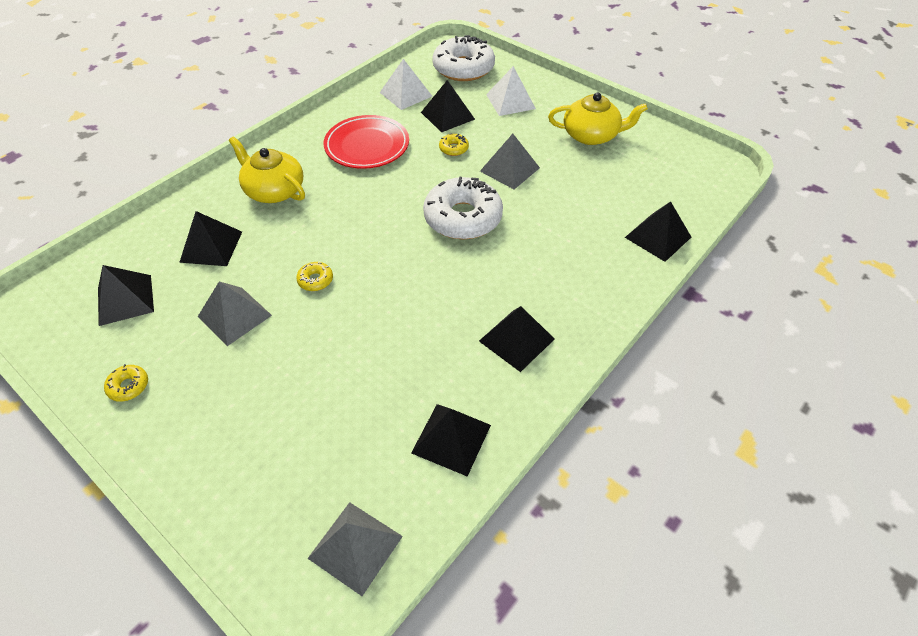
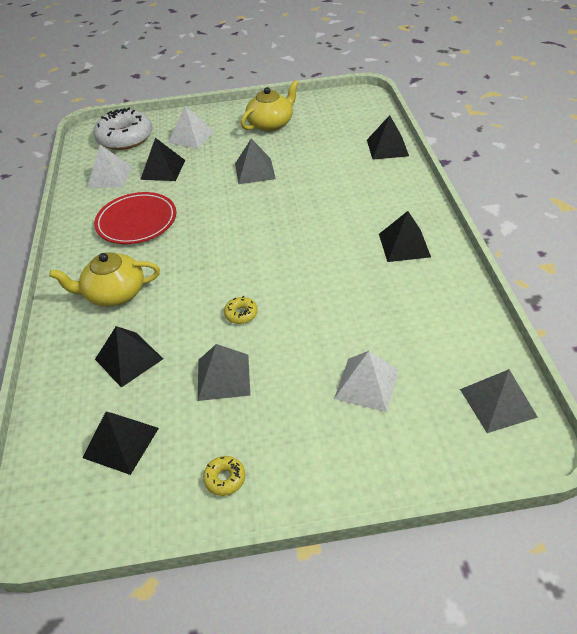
camera: 45 degrees left, 5 degrees down
black pyramid [411,404,491,477] -> none
white donut [423,177,503,239] -> none
yellow donut [439,133,469,156] -> none
none -> white pyramid [334,351,399,412]

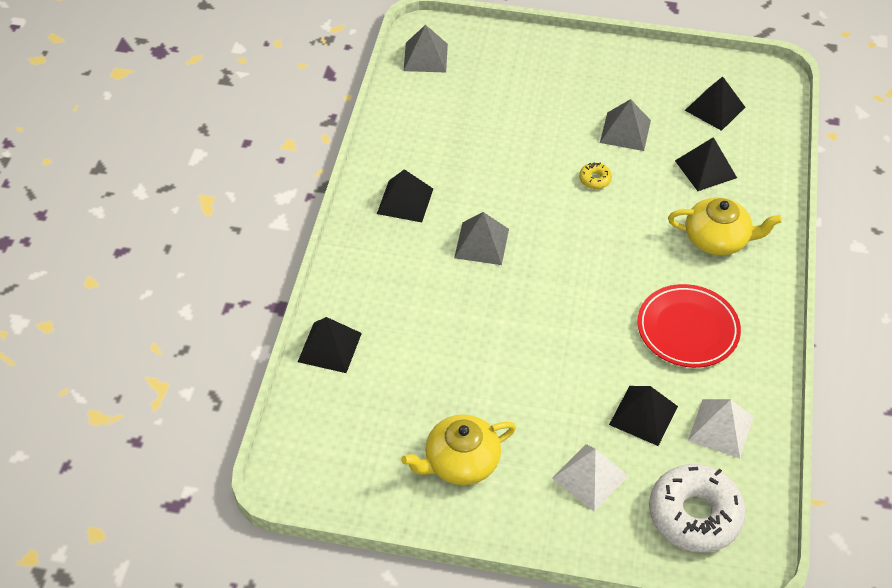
camera: 165 degrees left, 5 degrees up
yellow donut [203,456,245,496] -> none
grey pyramid [235,139,276,184] -> grey pyramid moved to [454,212,509,265]
white pyramid [334,351,399,412] -> none

